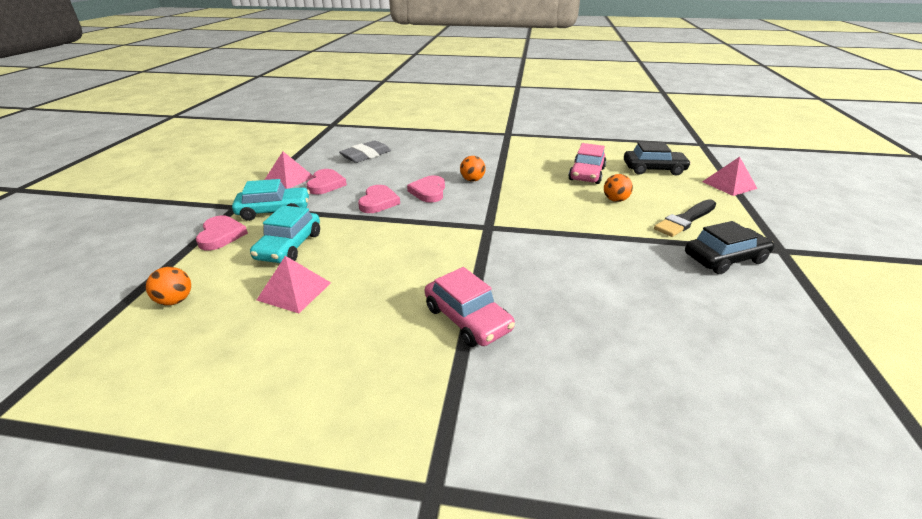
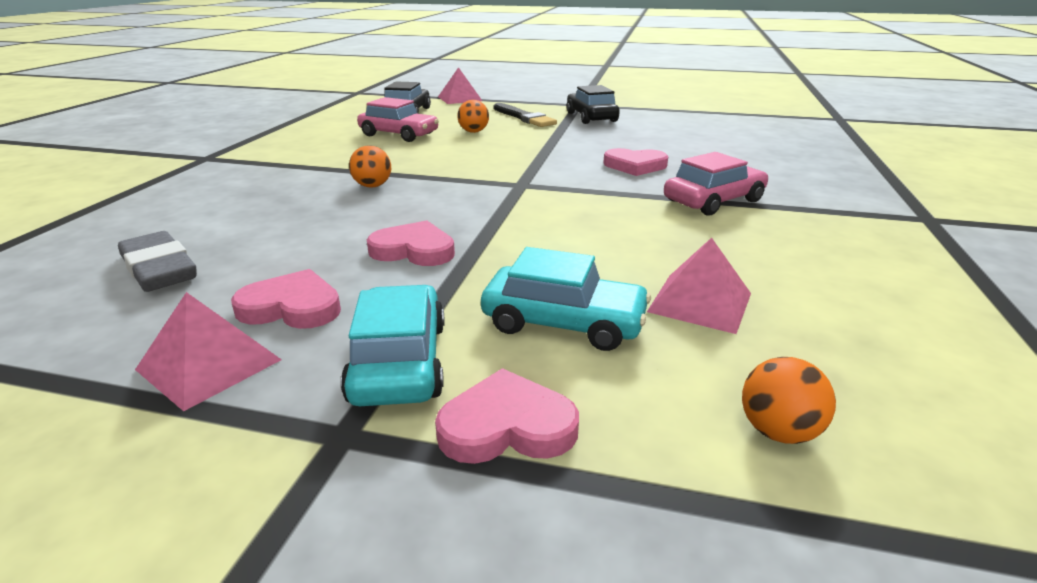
camera: 85 degrees left, 5 degrees down
pink heart [407,175,445,203] -> pink heart moved to [603,148,668,176]

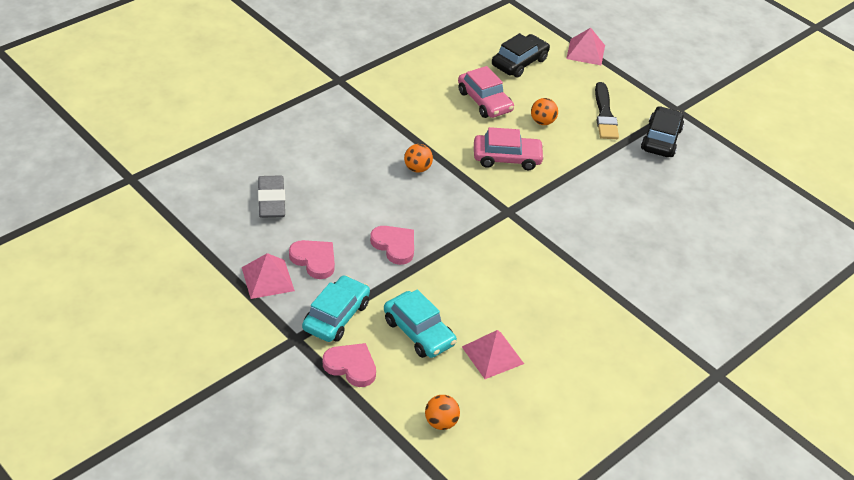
camera: 30 degrees right, 15 degrees up
pink heart [603,148,668,176] -> none
pink car [664,152,768,216] -> pink car moved to [474,127,545,170]

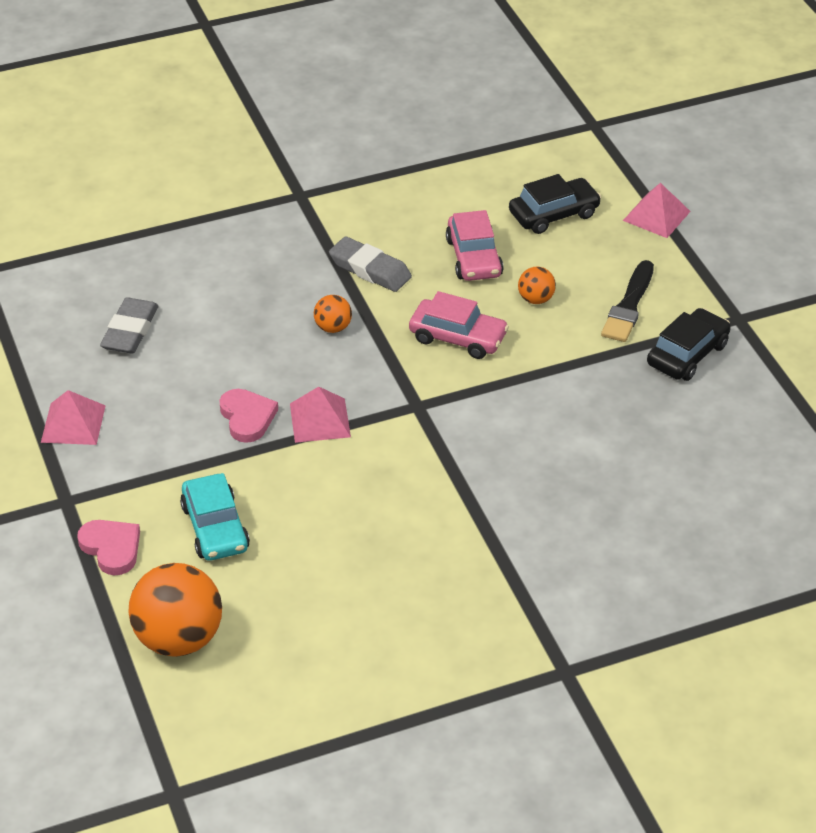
camera: 25 degrees right, 0 degrees up
pink heart [289,240,335,279] -> none
turquoise car [302,275,370,342] -> none
orange ball [425,395,460,430] -> orange ball [128,563,222,657], size x2.08
pink pyramid [462,330,524,379] -> pink pyramid moved to [290,387,351,443]
none -> grey eraser [329,236,412,292]

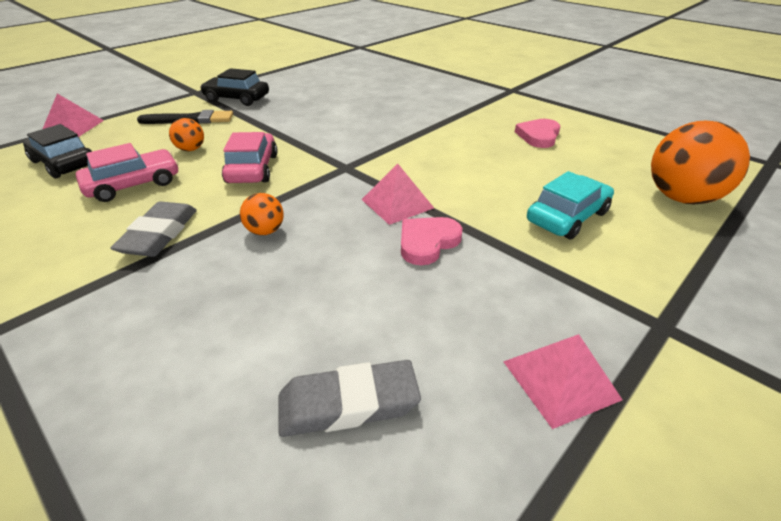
camera: 115 degrees left, 5 degrees down
pink heart [78,520,140,575] -> pink heart moved to [515,119,560,148]

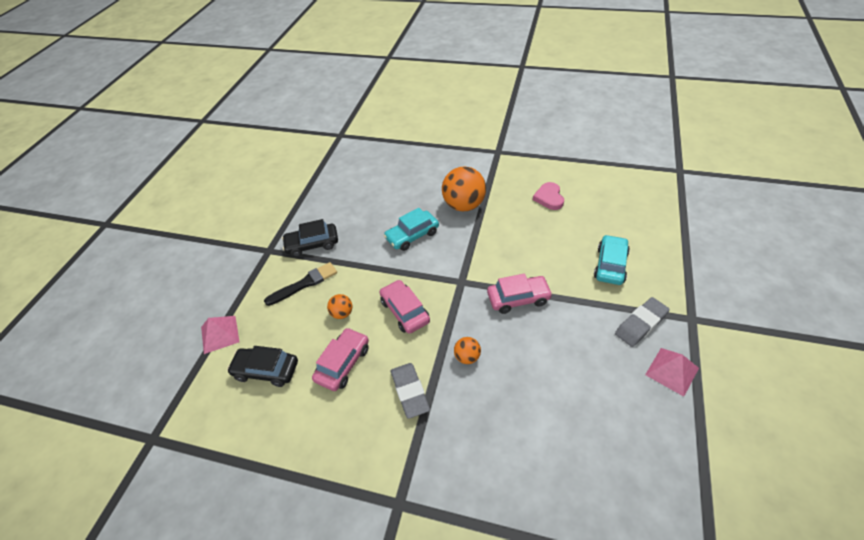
camera: 25 degrees left, 10 degrees up
grey eraser [278,360,421,437] -> grey eraser moved to [615,297,670,347]
pink pyramid [361,164,434,225] -> pink car [487,273,553,314]
pink heart [401,217,462,265] -> none
orange ball [651,121,750,204] -> orange ball moved to [442,166,486,211]
none -> turquoise car [384,208,439,251]

